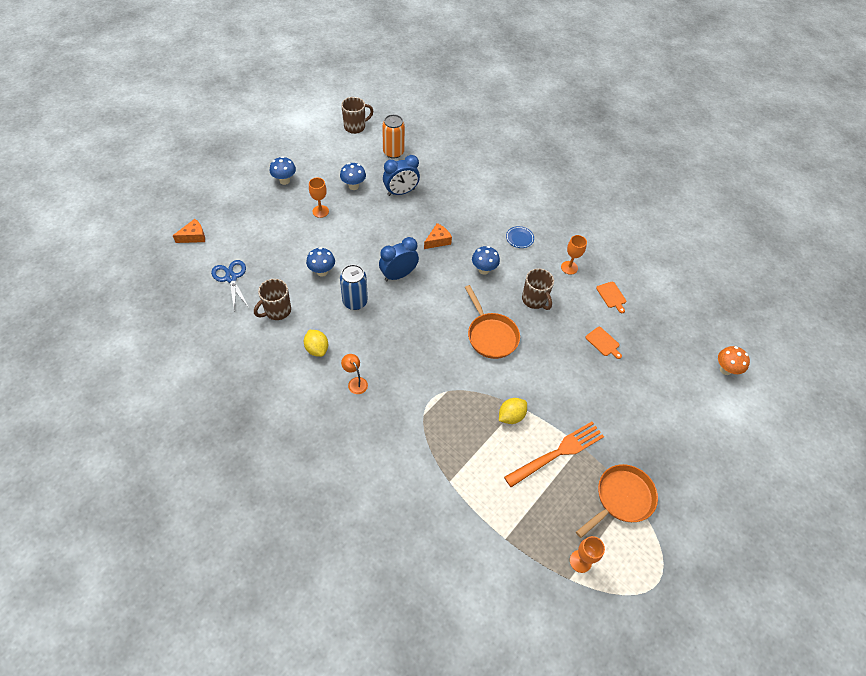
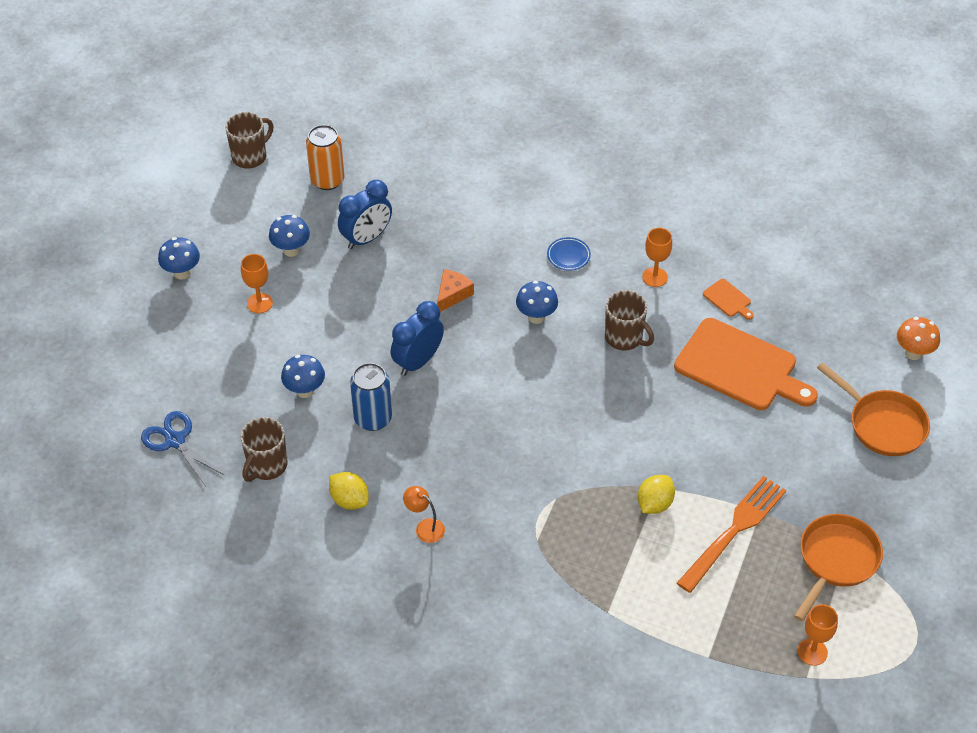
camera: 15 degrees left, 5 degrees down
orange cheese [172,219,205,243] -> none
orange pan [465,285,520,359] -> orange pan moved to [817,362,930,456]
orange cutting board [585,327,622,359] -> orange cutting board [674,318,818,410], size x2.45

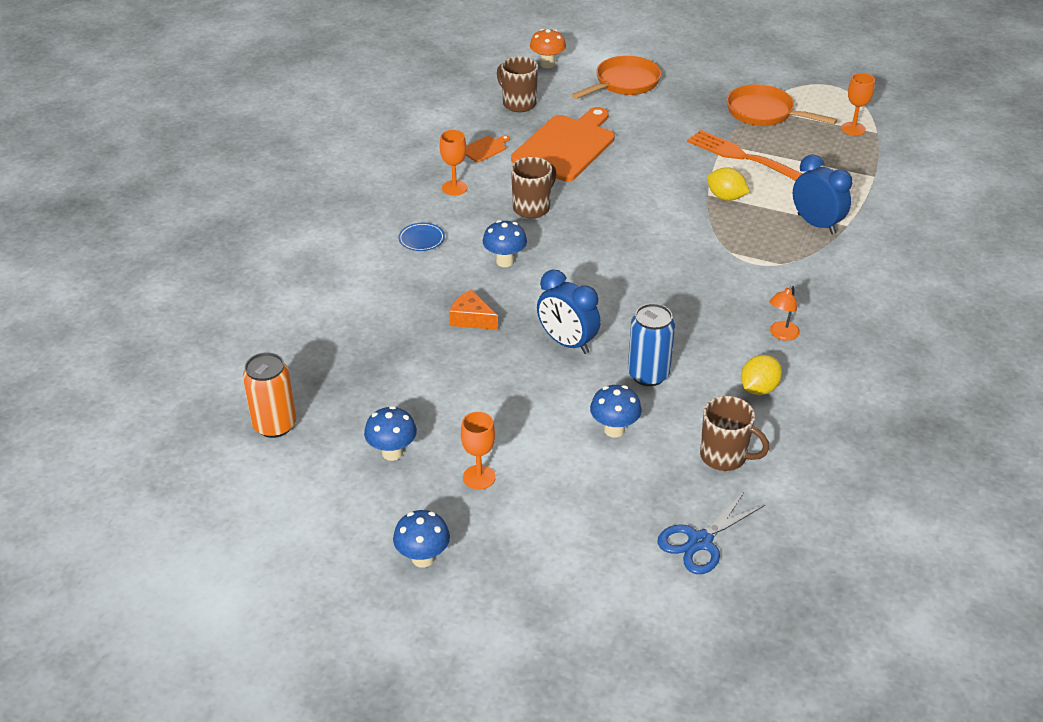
camera: 90 degrees left, 10 degrees down
brown mug [225,112,273,169] -> brown mug moved to [497,57,538,112]
blue clock [338,180,392,249] -> blue clock moved to [793,154,852,235]

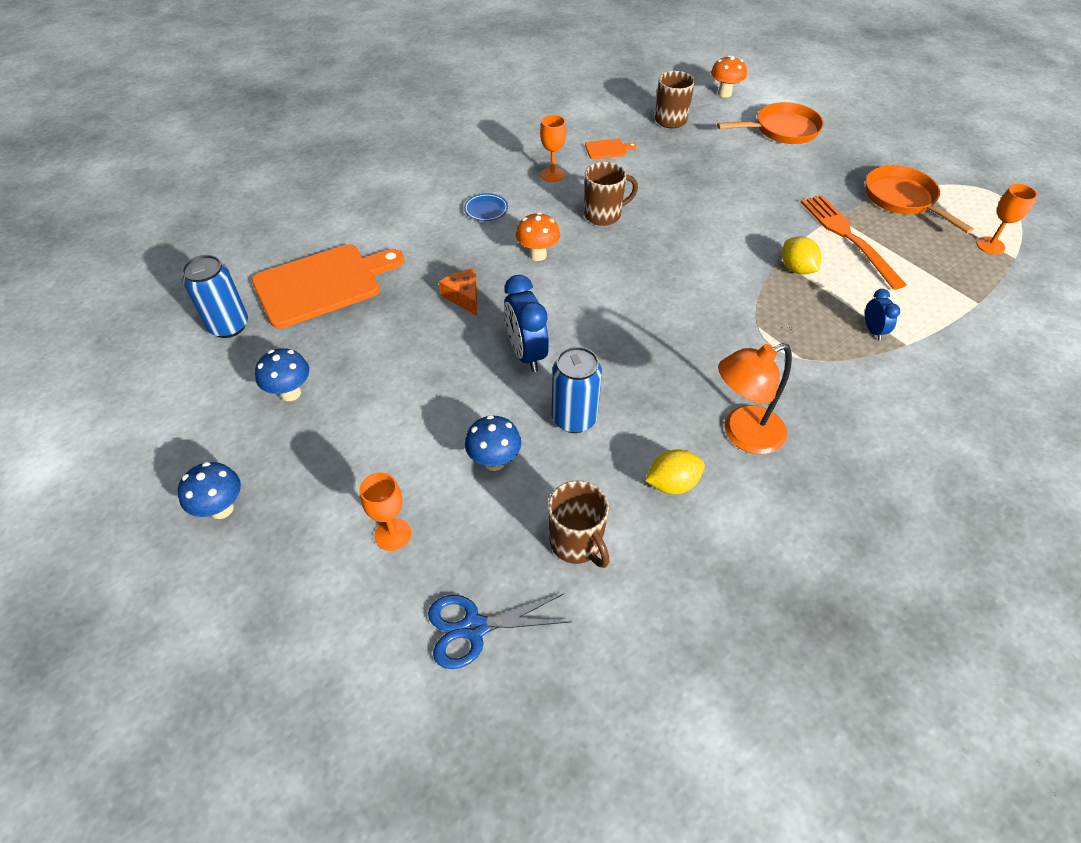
camera: 30 degrees right, 10 degrees up
orange can [243,352,296,438] -> blue can [182,255,248,338]
orange goblet [461,412,496,490] -> orange goblet moved to [359,472,411,551]
blue mushroom [483,220,527,267] -> orange mushroom [516,212,560,261]
orange cutting board [511,107,615,181] -> orange cutting board moved to [252,244,405,329]
orange lamp [769,285,800,341] -> orange lamp [718,343,792,454], size x1.84
blue clock [793,154,852,235] -> blue clock [865,289,900,341], size x0.55

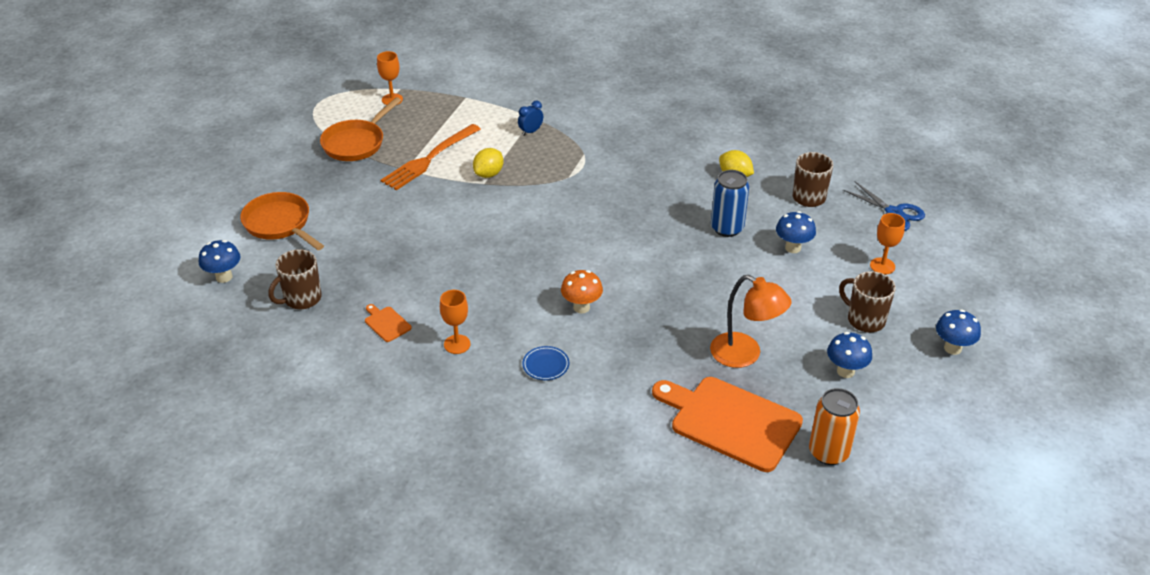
camera: 120 degrees left, 10 degrees down
blue can [182,255,248,338] -> orange can [809,388,860,465]
orange cheese [439,269,477,316] -> none
blue clock [504,275,549,372] -> none
brown mug [584,162,638,226] -> brown mug moved to [839,271,896,332]
orange mushroom [711,56,747,98] -> blue mushroom [199,240,240,283]
orange lamp [718,343,792,454] -> orange lamp moved to [710,275,792,368]

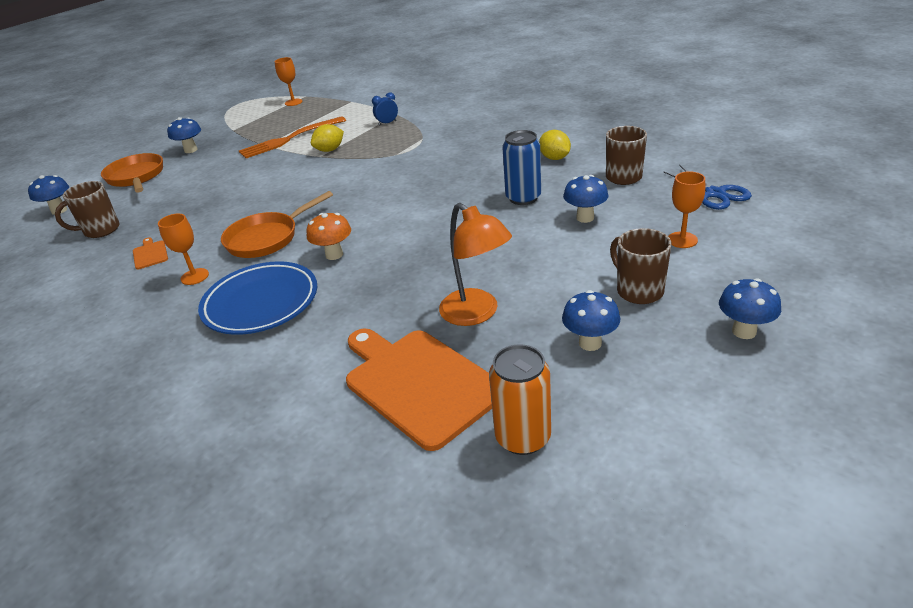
camera: 20 degrees right, 5 degrees down
orange pan [320,97,401,161] -> orange pan moved to [221,191,333,258]
blue plate [523,346,569,380] -> blue plate [198,261,317,335], size x2.28
none -> blue mushroom [167,117,201,153]

